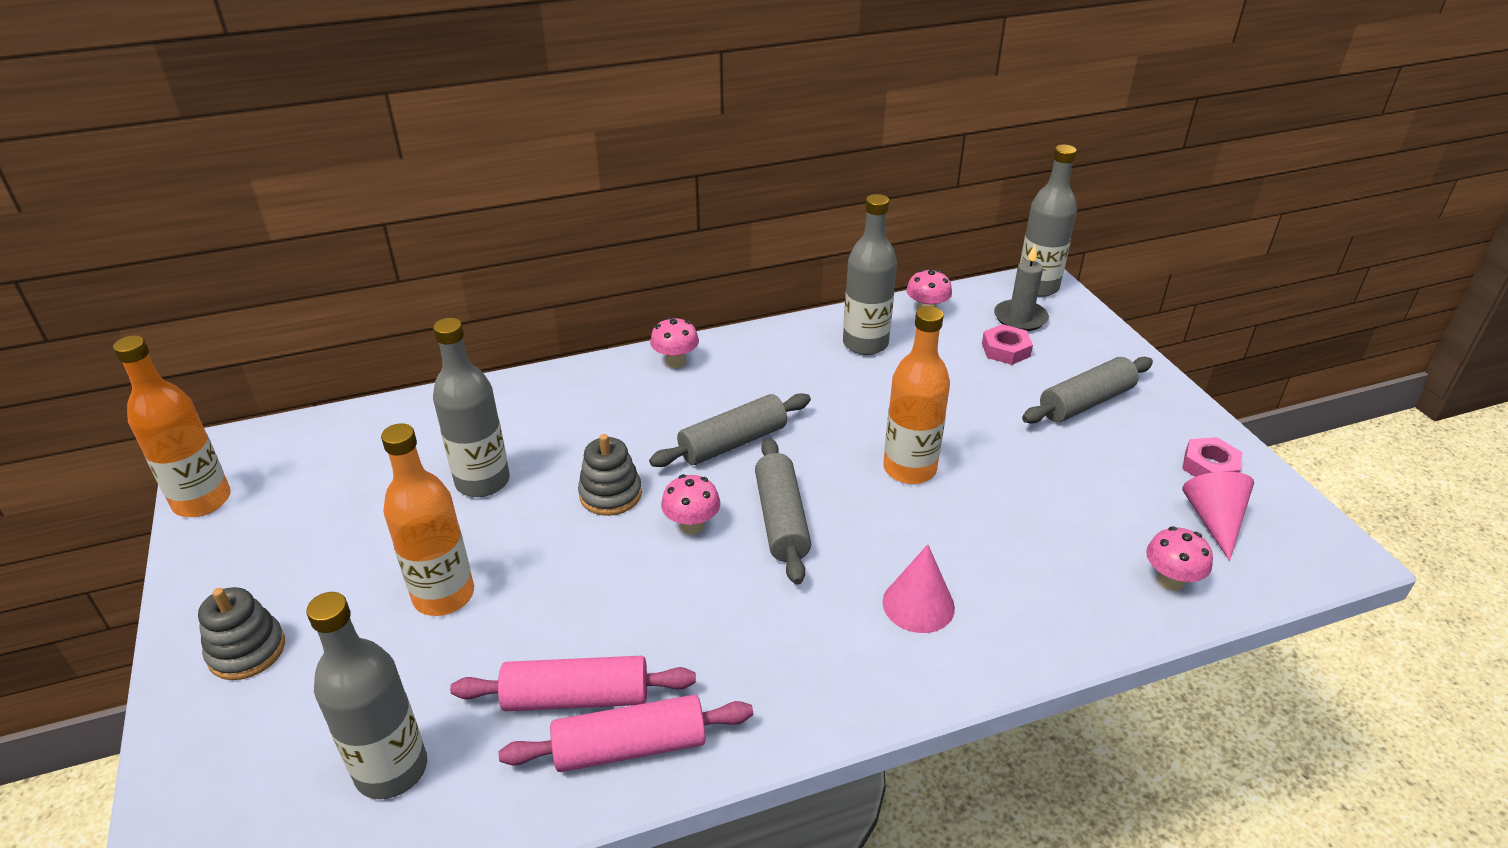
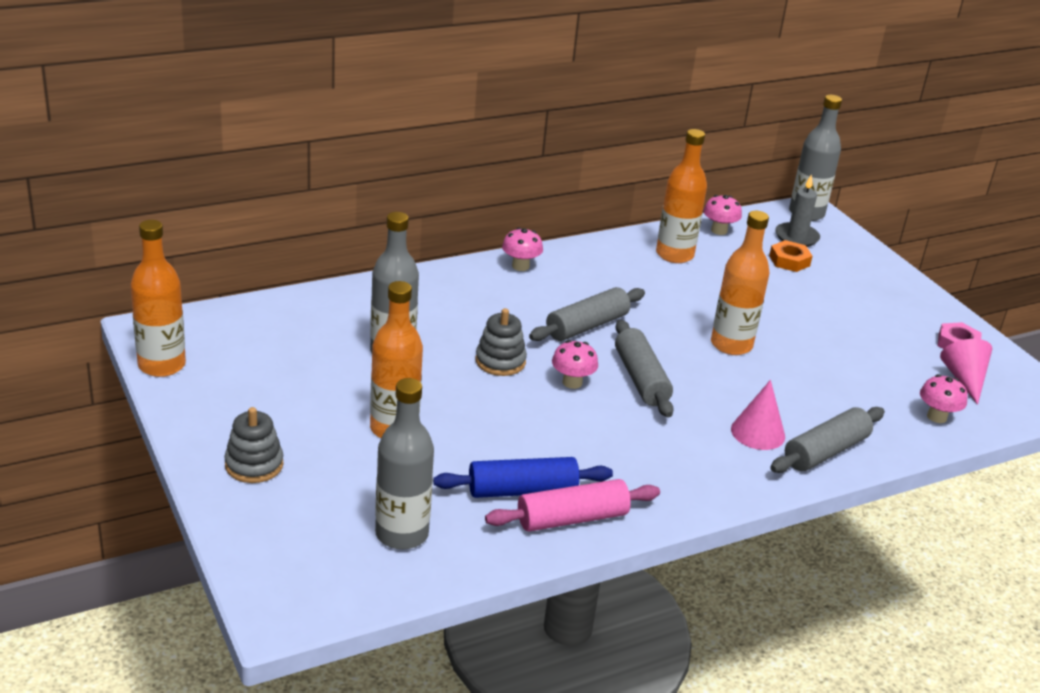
camera: 10 degrees left, 5 degrees down
pink rolling pin [450,656,696,711] -> blue rolling pin [433,457,613,498]
grey bottle [843,194,897,355] -> orange bottle [656,129,707,263]
pink nut [982,324,1033,365] -> orange nut [769,240,812,272]
grey rolling pin [1022,357,1153,424] -> grey rolling pin moved to [770,407,885,473]

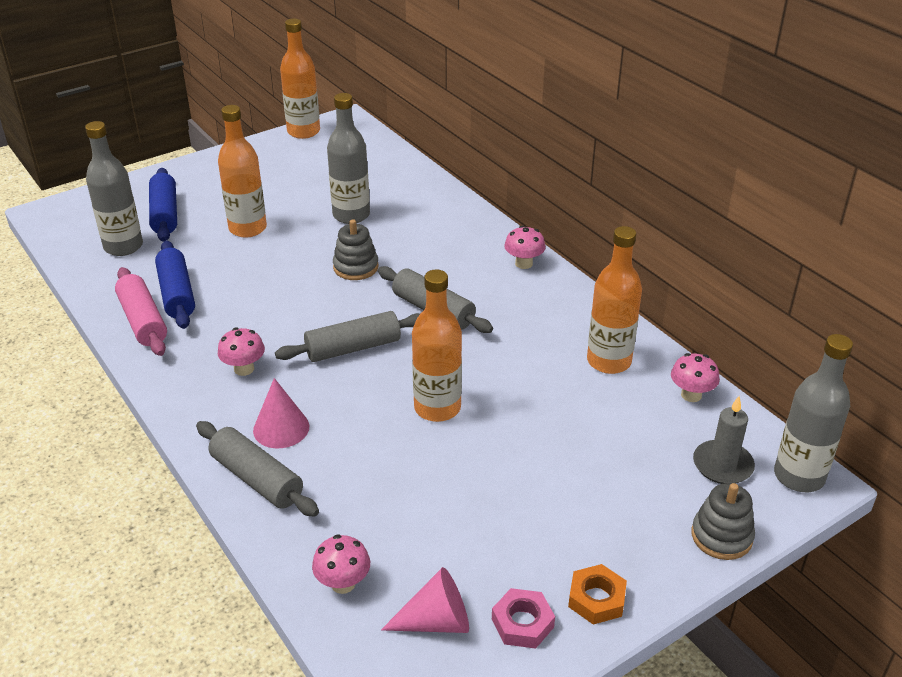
camera: 85 degrees right, 5 degrees up
grey stacking toy [224,407,284,483] -> grey stacking toy moved to [691,483,755,560]
pink mushroom [552,340,598,389] -> pink mushroom moved to [218,328,265,376]
orange nut [769,240,812,272] -> orange nut moved to [568,564,627,625]
none -> blue rolling pin [149,168,177,242]

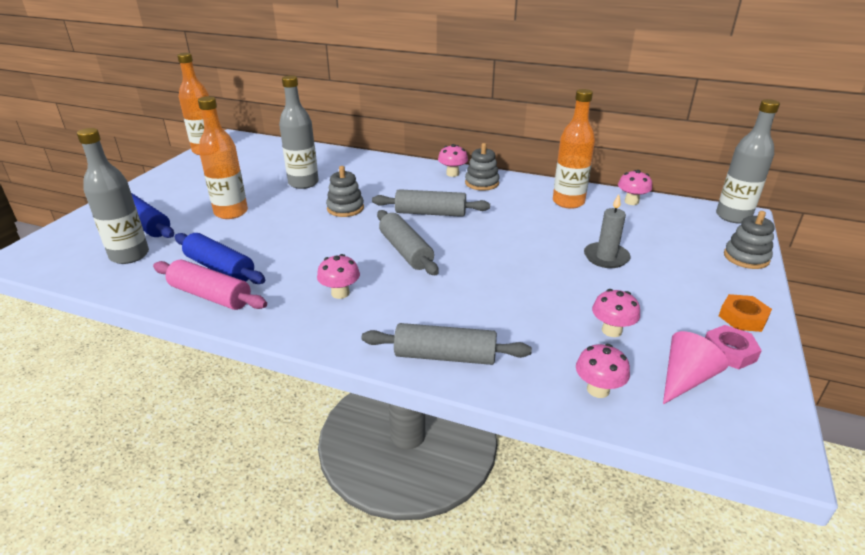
camera: 35 degrees left, 5 degrees down
pink cone [253,378,309,448] -> none
grey rolling pin [275,311,420,362] -> grey rolling pin turned 60 degrees counterclockwise [377,210,439,275]
orange bottle [412,270,462,422] -> none
grey candle [693,396,755,484] -> grey candle moved to [584,194,631,268]
none -> grey stacking toy [465,143,500,191]
none -> pink mushroom [592,289,640,337]

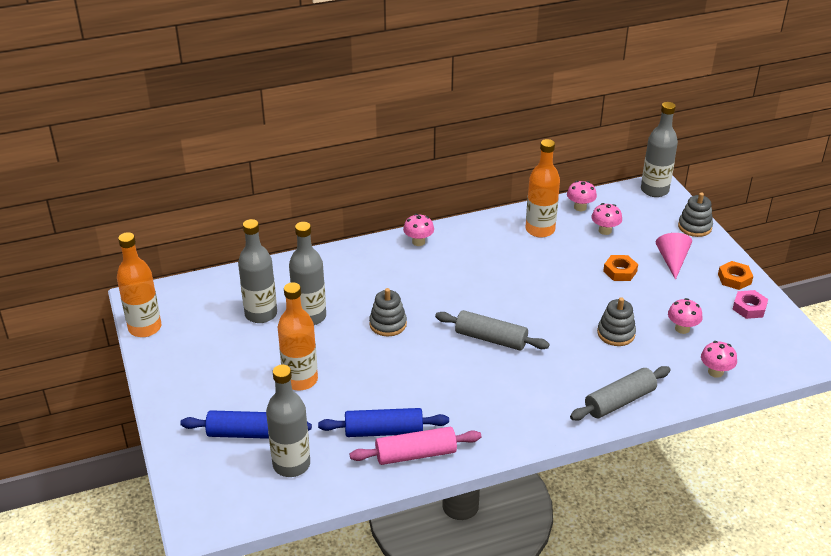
camera: 40 degrees left, 5 degrees up
pink mushroom [317,254,360,299] -> pink mushroom moved to [592,203,622,235]
grey rolling pin [372,189,490,217] -> none
grey stacking toy [465,143,500,191] -> grey stacking toy moved to [597,297,636,346]
grey candle [584,194,631,268] -> orange nut [603,255,638,281]
pink cone [663,331,729,405] -> pink cone moved to [656,233,692,280]
none -> grey bottle [238,219,277,323]

